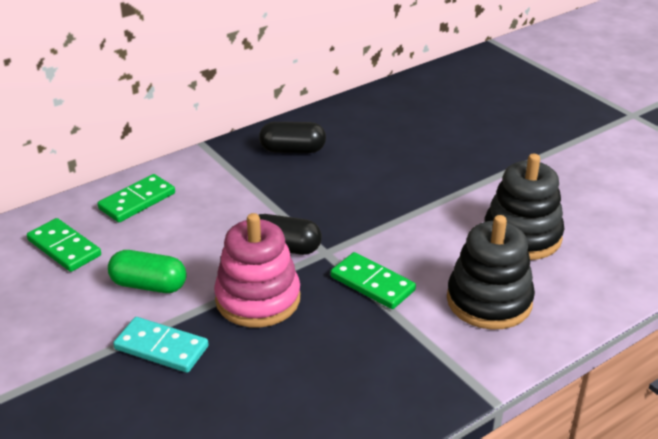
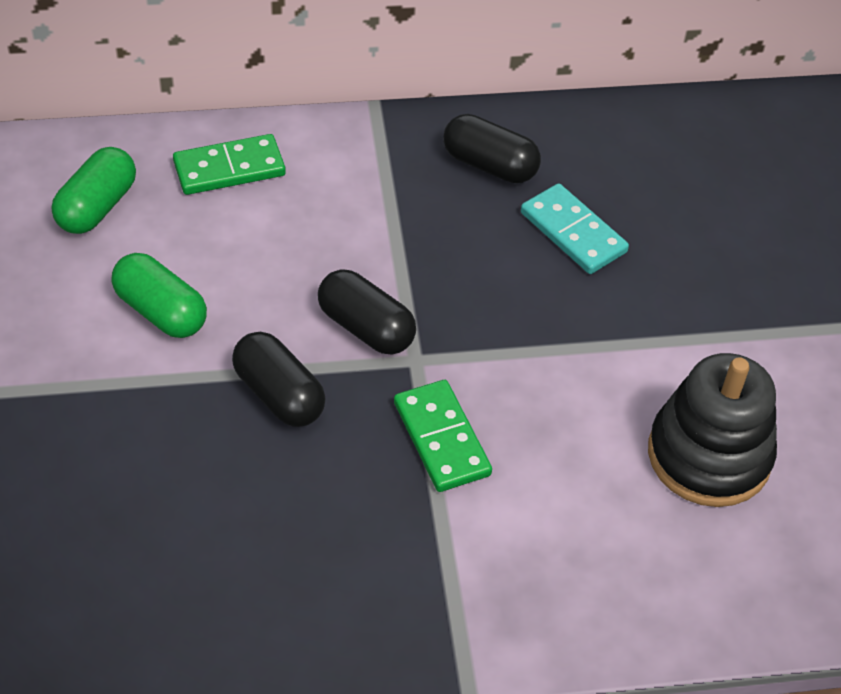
camera: 25 degrees right, 15 degrees up
green domino [27,218,101,272] -> green capsule [52,147,136,234]
turquoise domino [113,317,209,373] -> turquoise domino moved to [521,183,629,274]
pink stacking toy [214,213,300,327] -> black capsule [232,332,326,427]
black stacking toy [447,215,535,330] -> none

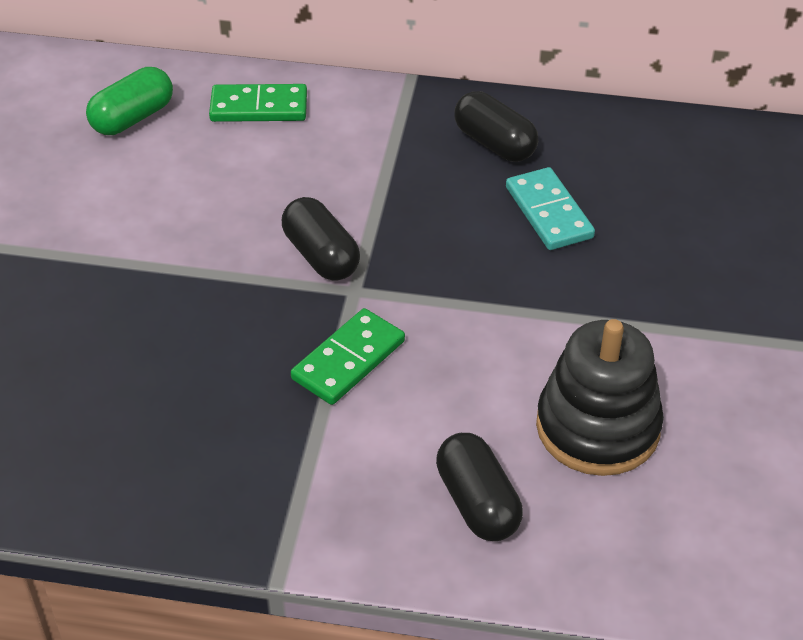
camera: 20 degrees right, 5 degrees down
green capsule [112,253,207,338] -> none
black capsule [232,332,326,427] -> black capsule moved to [436,433,523,541]
green domino [394,380,492,492] -> green domino turned 45 degrees clockwise [291,308,405,405]

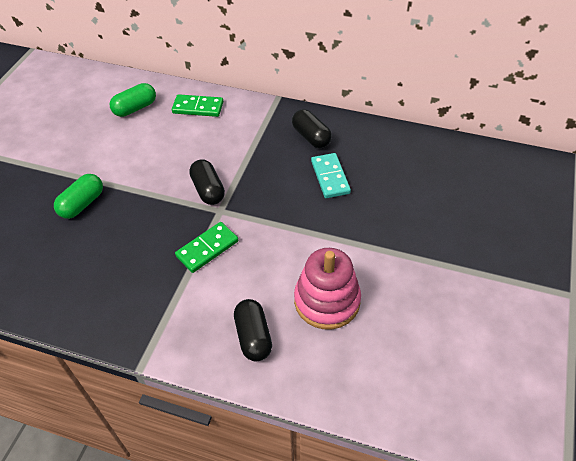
camera: 10 degrees right, 5 degrees up
black stacking toy [536,319,664,476] -> pink stacking toy [294,248,361,330]
none -> green capsule [54,174,103,219]

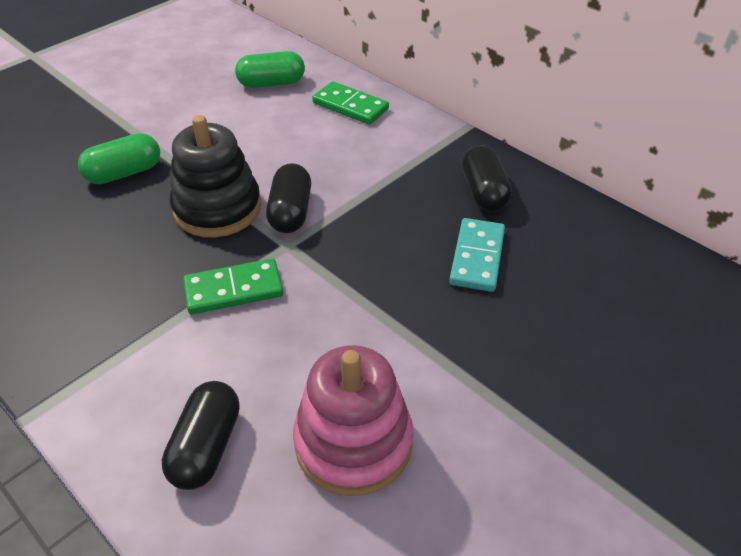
camera: 25 degrees right, 5 degrees down
none -> black stacking toy [170,115,261,238]

